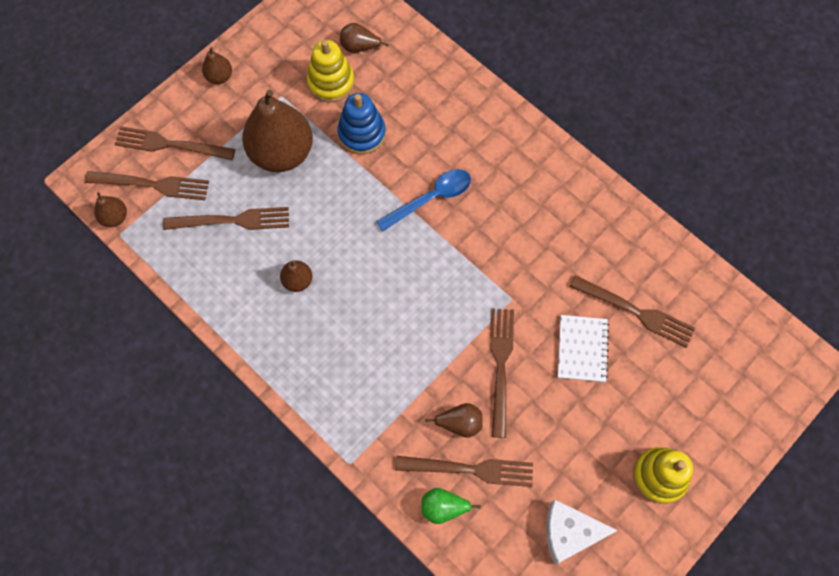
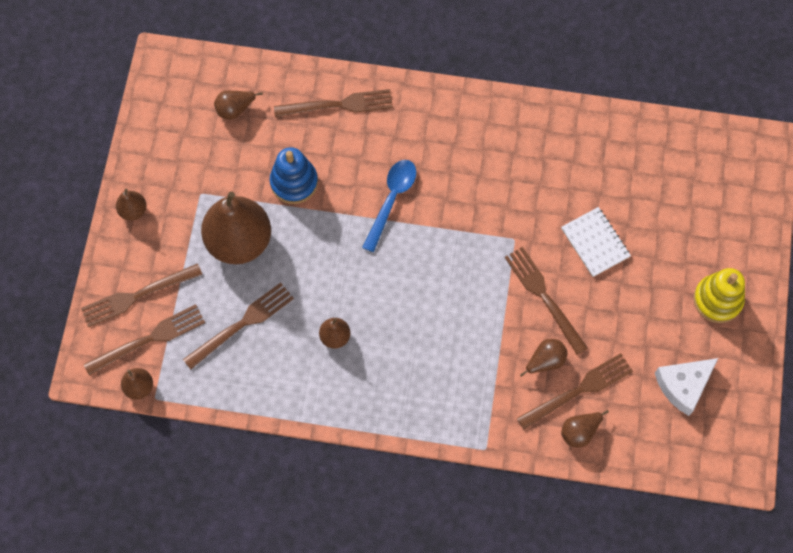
camera: 35 degrees left, 0 degrees up
yellow stacking toy [307,40,354,102] -> none
green pear [422,488,481,524] -> brown pear [561,410,609,447]
brown fork [569,275,695,348] -> brown fork moved to [274,89,393,117]

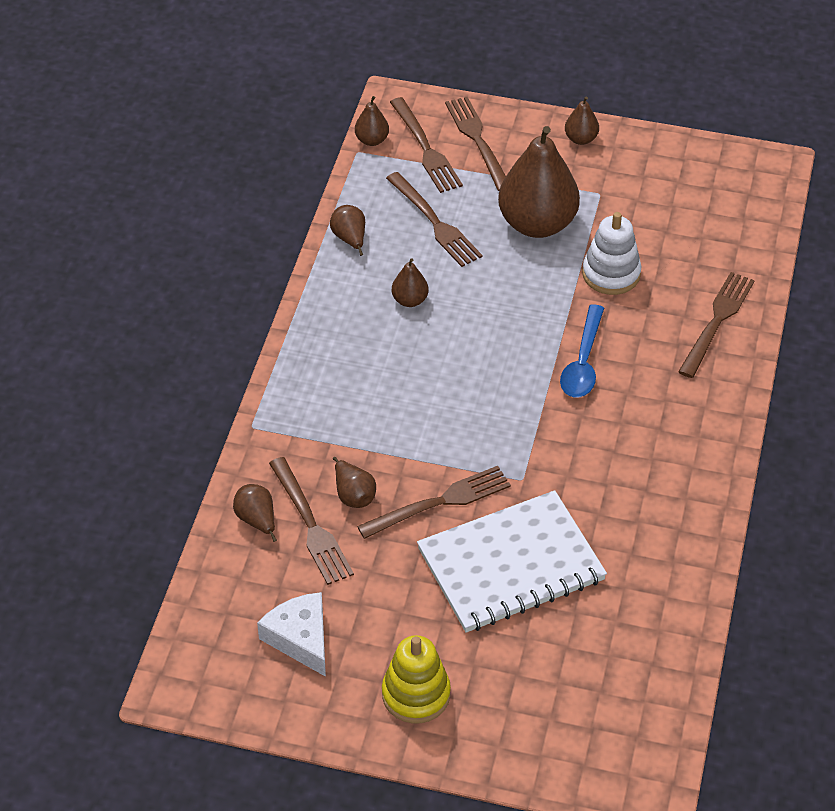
camera: 95 degrees right, 20 degrees down
brown pear [214,91,263,120] -> brown pear moved to [330,205,365,256]
blue stacking toy [270,147,318,204] -> white stacking toy [582,212,641,295]
brown fork [274,89,393,117] -> brown fork turned 150 degrees counterclockwise [678,272,755,378]
blue spoon [362,160,416,252] -> blue spoon turned 75 degrees clockwise [560,304,604,398]
white notebook [561,207,631,277] -> white notebook [417,490,607,633], size x1.91

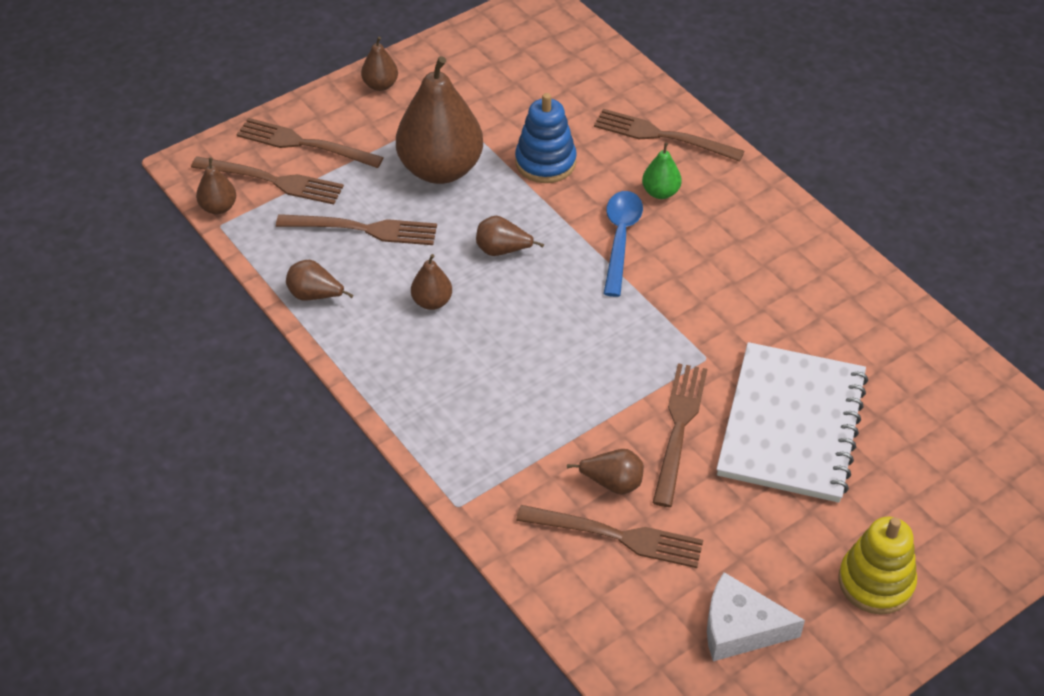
camera: 50 degrees left, 0 degrees up
brown pear [233,484,277,542] -> brown pear moved to [476,216,544,256]
blue spoon [560,304,604,398] -> blue spoon turned 135 degrees counterclockwise [604,191,643,297]
white stacking toy [582,212,641,295] -> blue stacking toy [515,93,577,183]
brown fork [678,272,755,378] -> brown fork turned 45 degrees counterclockwise [594,109,744,162]
none -> green pear [642,142,682,199]

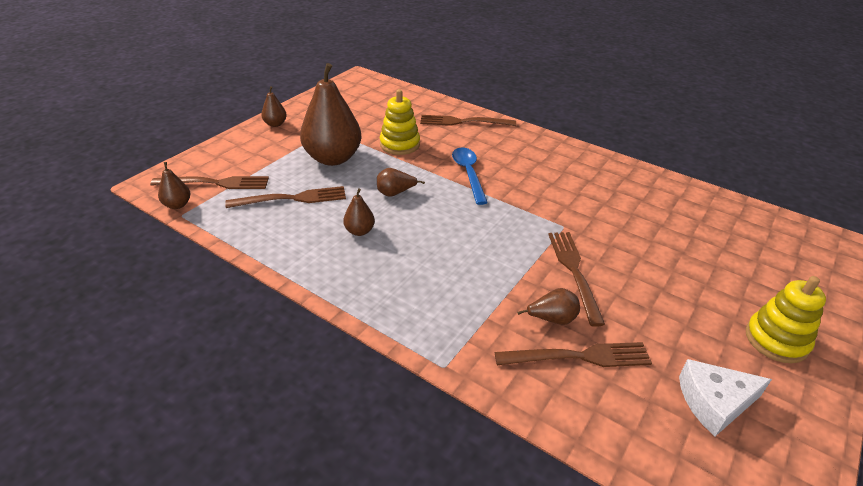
camera: 20 degrees left, 10 degrees down
brown fork [236,118,384,168] -> none
brown pear [286,260,354,300] -> none
blue stacking toy [515,93,577,183] -> yellow stacking toy [380,89,420,155]
green pear [642,142,682,199] -> none
white notebook [717,342,868,503] -> none

